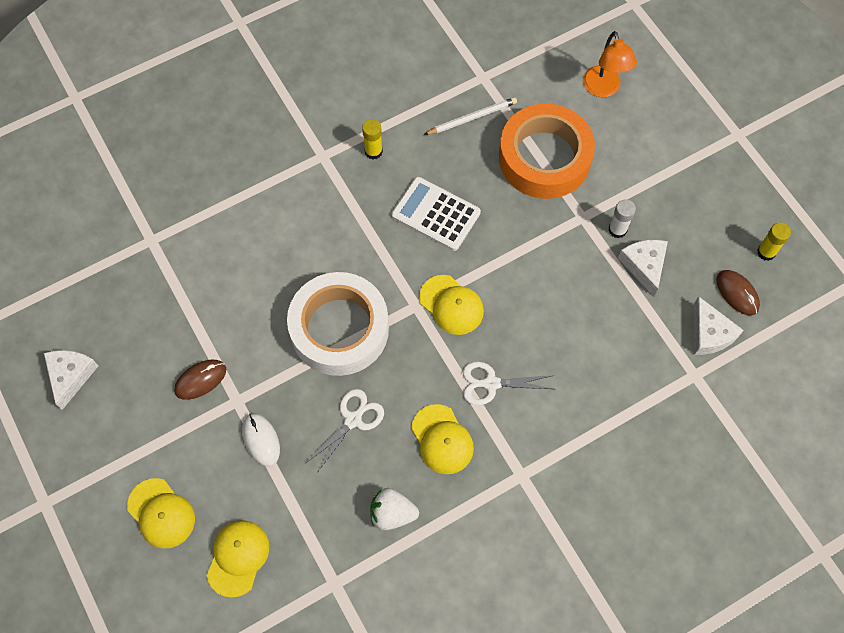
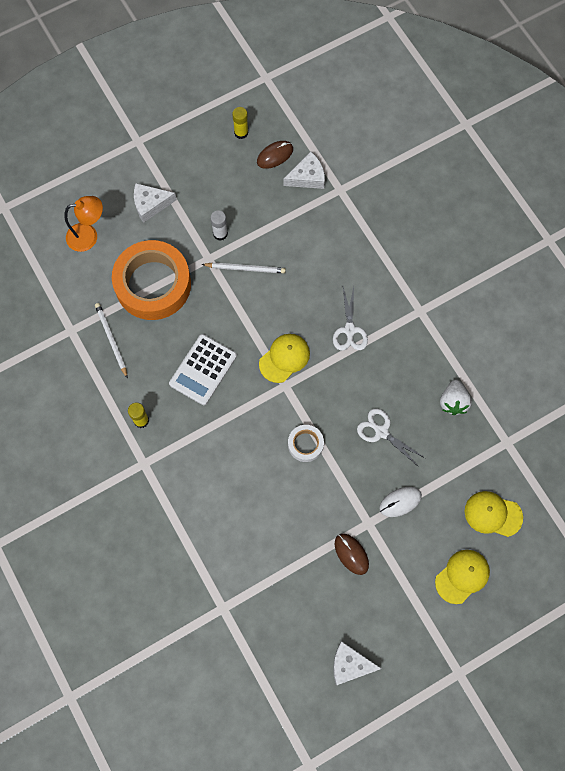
camera: 90 degrees left, 5 degrees up
white tape [287,272,389,376] -> white tape [288,425,324,462], size x0.45
yellow cap [411,404,474,474] -> none
white cheese [618,240,668,296] -> white cheese moved to [134,183,177,223]
none -> white pencil [201,262,286,273]

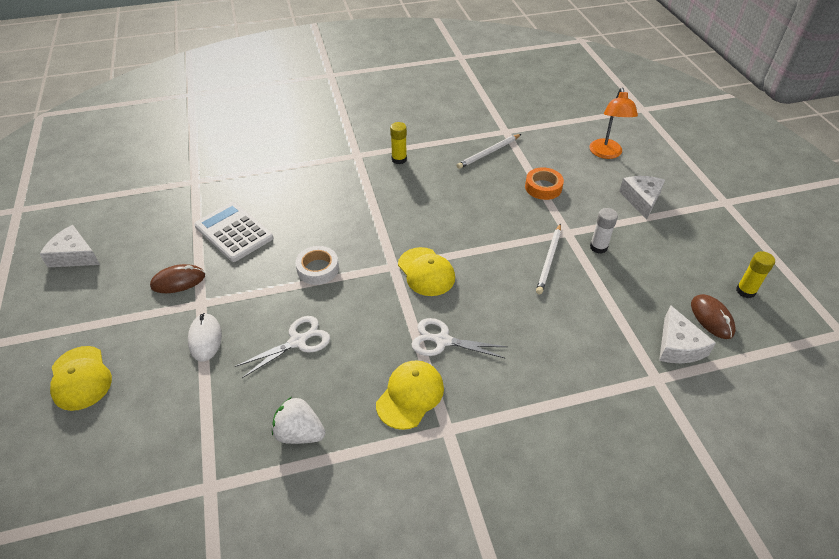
camera: 105 degrees right, 25 degrees down
white pencil [95,303,128,379] -> white pencil turned 150 degrees clockwise [457,134,521,169]
orange tape [112,240,191,320] -> orange tape [525,167,564,200], size x0.45
white calculator [169,334,237,405] -> white calculator moved to [194,202,273,262]
white cheese [333,641,382,685] -> white cheese turned 90 degrees counterclockwise [40,225,100,268]
yellow cap [465,491,523,537] -> yellow cap moved to [376,360,444,430]

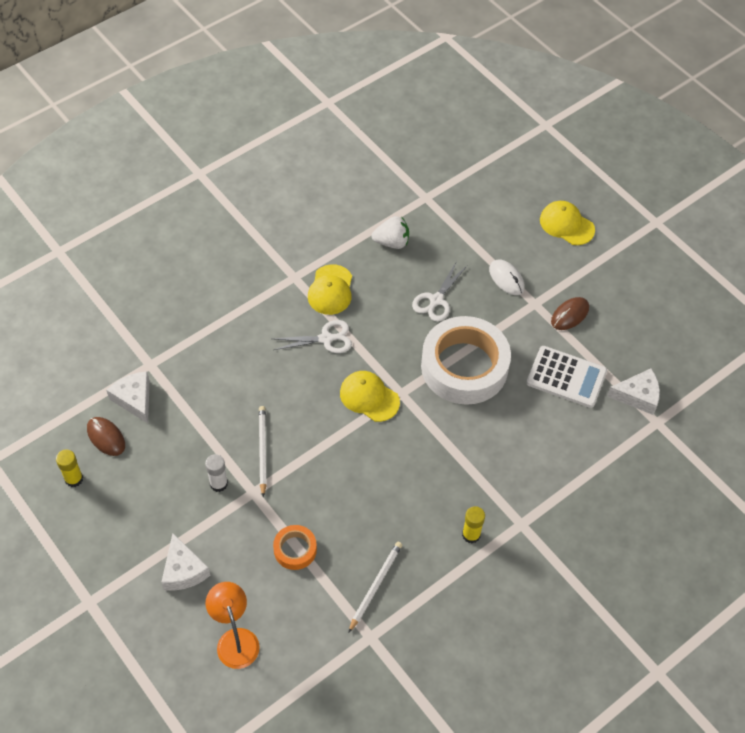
camera: 155 degrees right, 10 degrees up
white cheese [40,225,100,268] -> white cheese moved to [607,368,660,415]
white tape [295,246,339,285] -> white tape [421,316,511,405], size x2.23

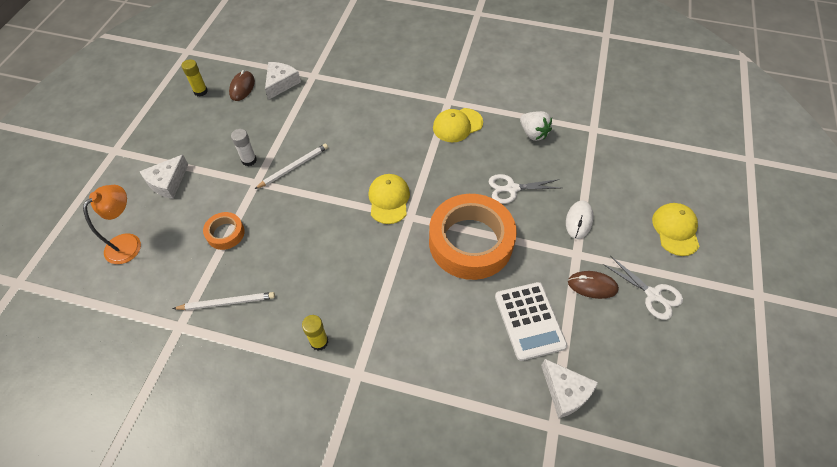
camera: 55 degrees right, 0 degrees up
white scissors [273,320,352,353] -> white scissors moved to [603,256,683,320]
white tape [421,316,511,405] -> orange tape [429,194,517,280]

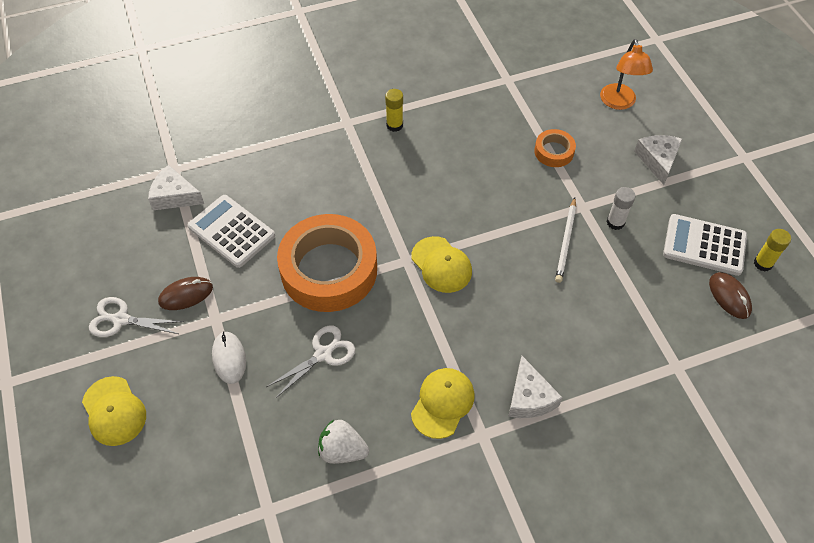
camera: 145 degrees right, 0 degrees up
white pencil [172,292,275,310] -> none
white cheese [265,62,301,100] -> white cheese moved to [508,356,563,418]
none -> white calculator [663,214,747,276]

